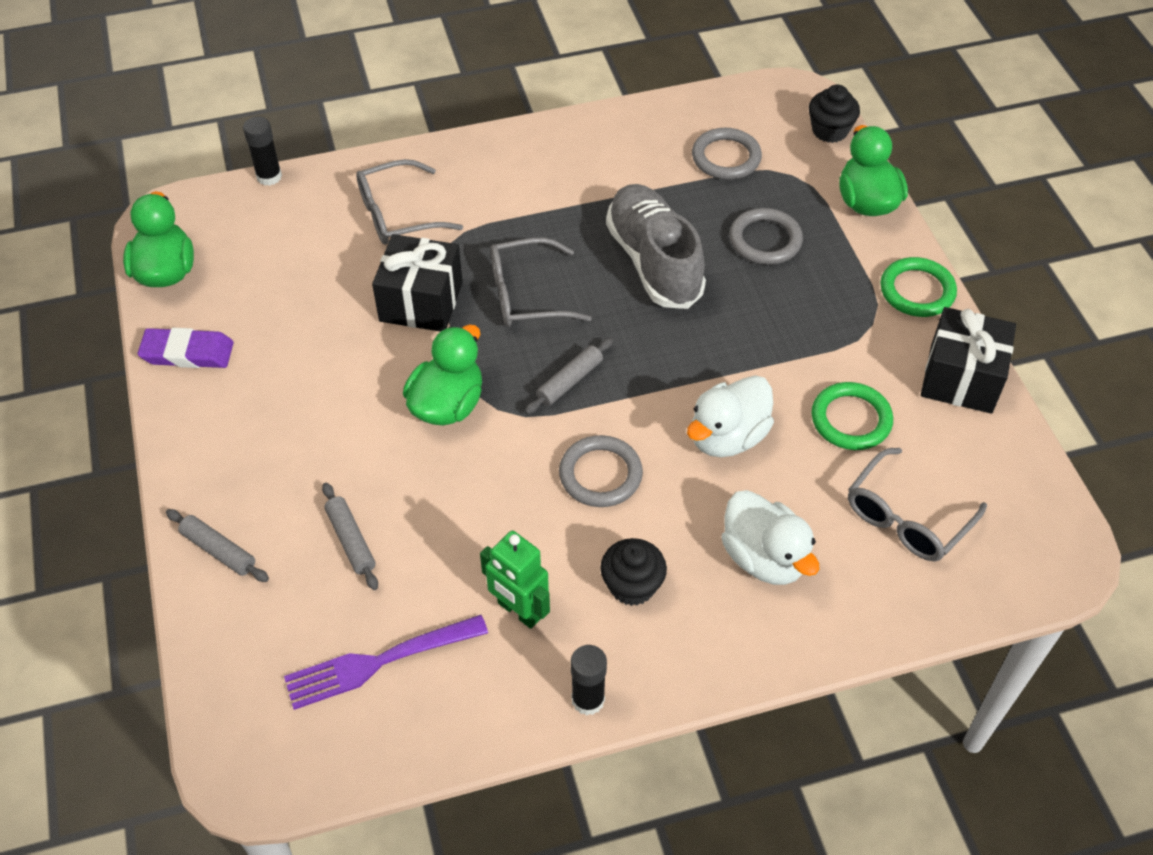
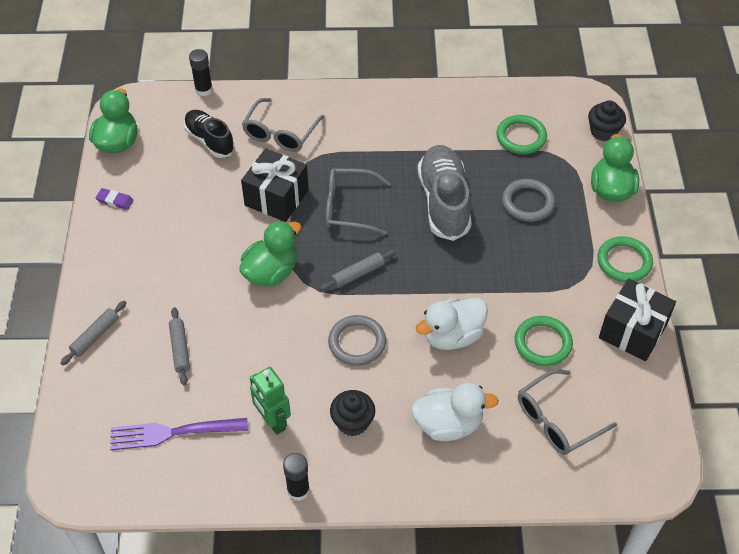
camera: 15 degrees right, 0 degrees up
purple eraser [138,328,234,368] -> purple eraser [96,188,134,210], size x0.59
grey rolling pin [166,509,269,582] -> grey rolling pin turned 75 degrees clockwise [60,301,127,365]
grey glasses [356,159,463,245] -> grey glasses turned 60 degrees counterclockwise [242,98,325,152]
grey ring [692,128,762,180] -> green ring [496,115,547,154]
white duck [721,490,819,585] -> white duck turned 75 degrees counterclockwise [411,383,499,441]
none -> black shoe [184,110,235,158]

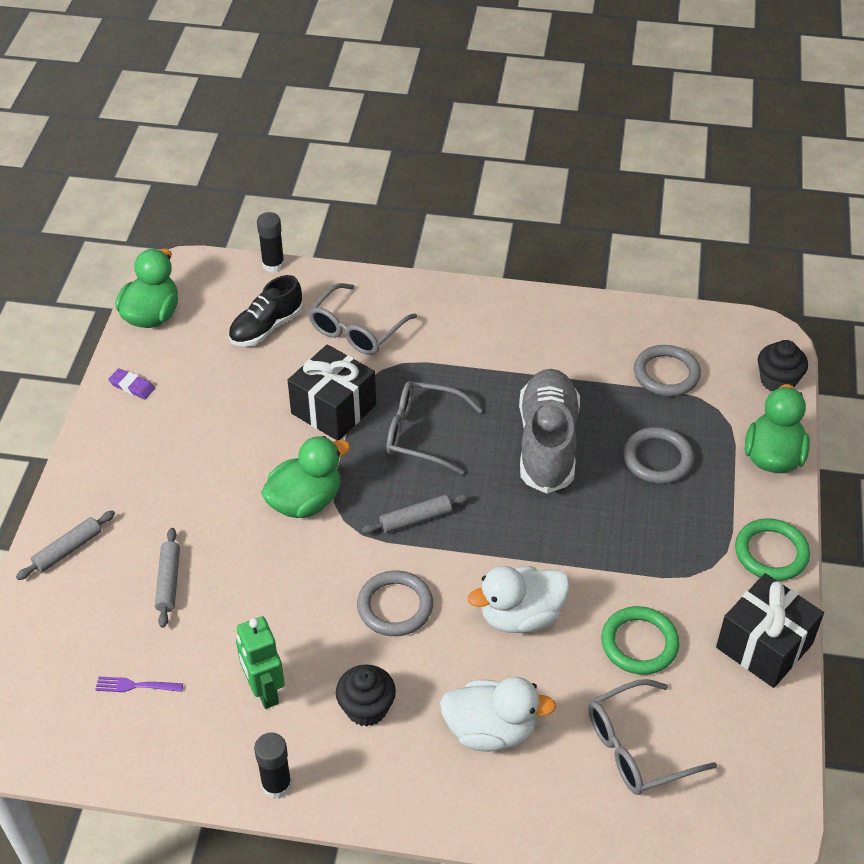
camera: 10 degrees right, 5 degrees down
purple fork [110,418,248,450] -> purple fork [95,676,183,692], size x0.49
black shoe [184,110,235,158] -> black shoe turned 105 degrees counterclockwise [228,275,303,346]
green ring [496,115,547,154] -> grey ring [634,345,701,396]

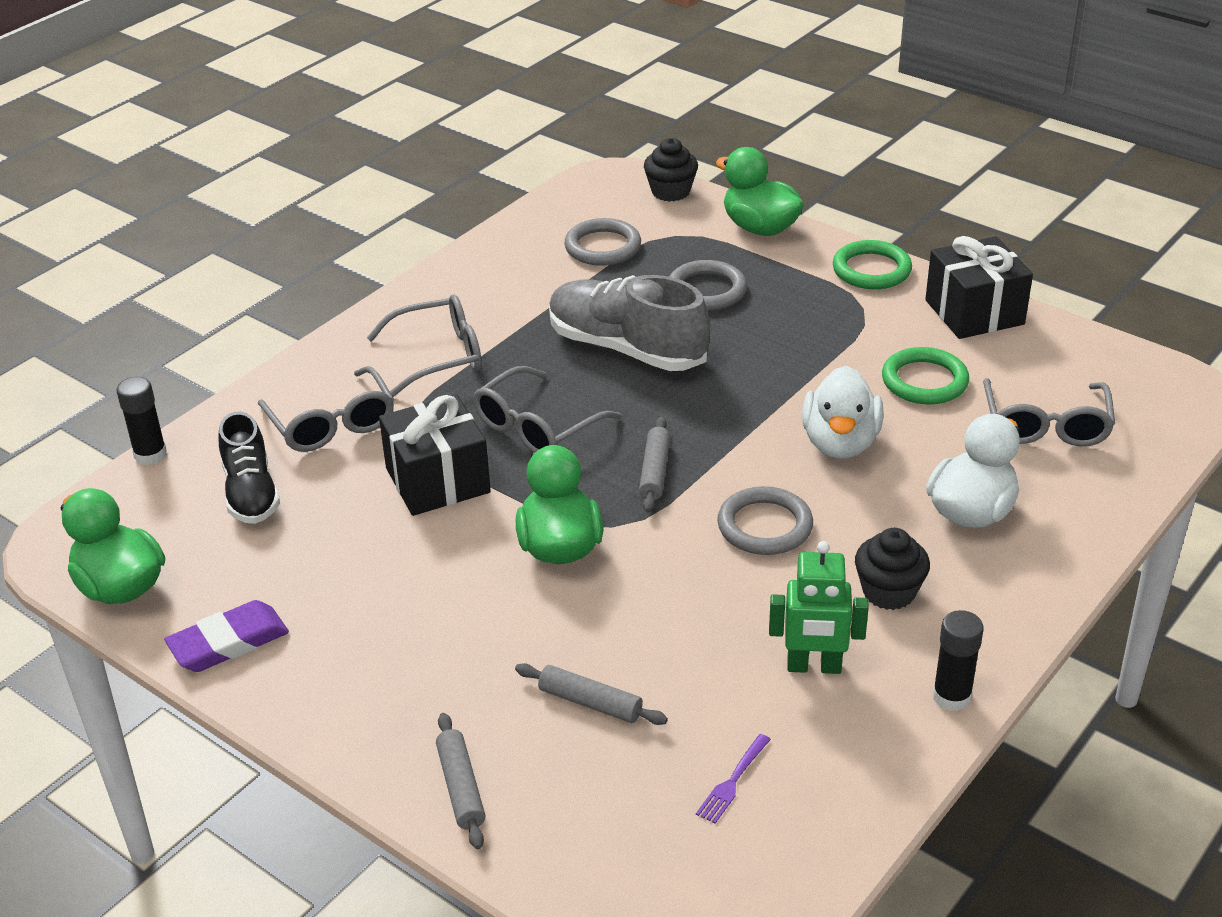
camera: 60 degrees left, 10 degrees down
purple eraser [108,368,155,399] -> purple eraser [164,600,289,672], size x1.69
none -> grey glasses [367,294,482,397]

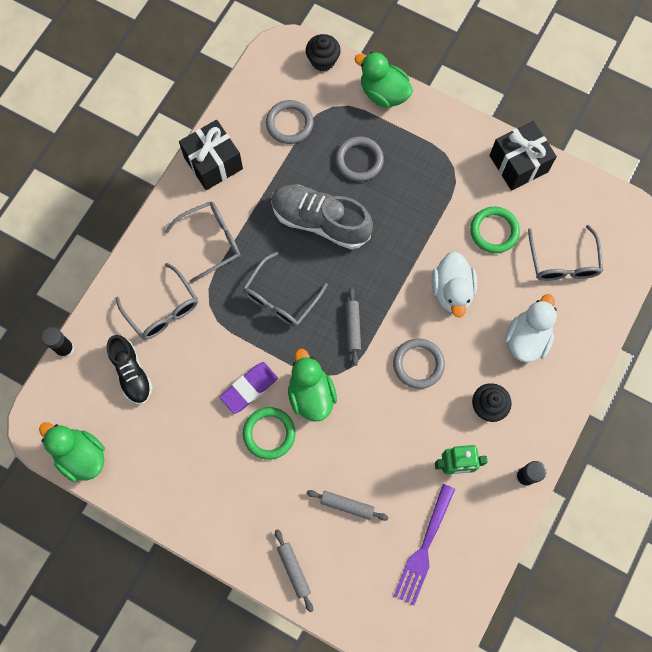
camera: 10 degrees left, 35 degrees up
purple eraser [164,600,289,672] -> purple eraser moved to [220,362,278,414]
black gift [379,394,491,516] -> black gift moved to [179,120,243,190]
purple fork [696,734,771,824] -> purple fork [394,484,455,605], size x2.05
green ring [833,240,912,289] -> green ring moved to [243,407,296,460]

